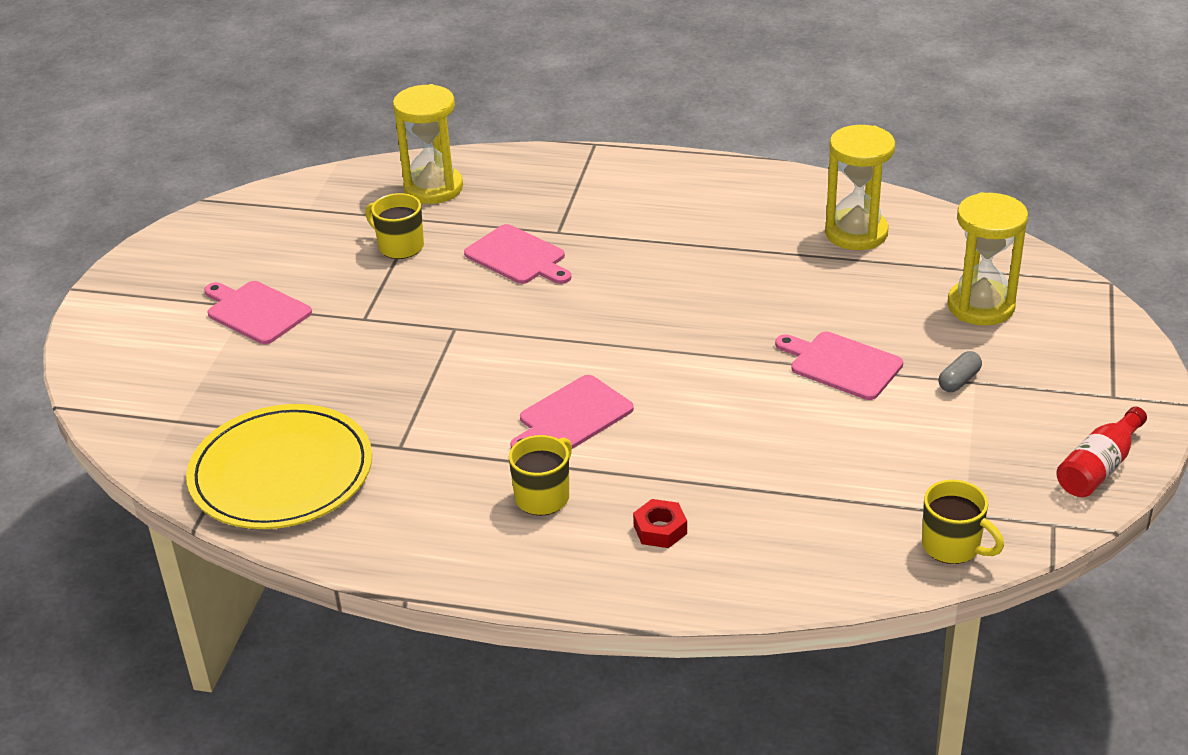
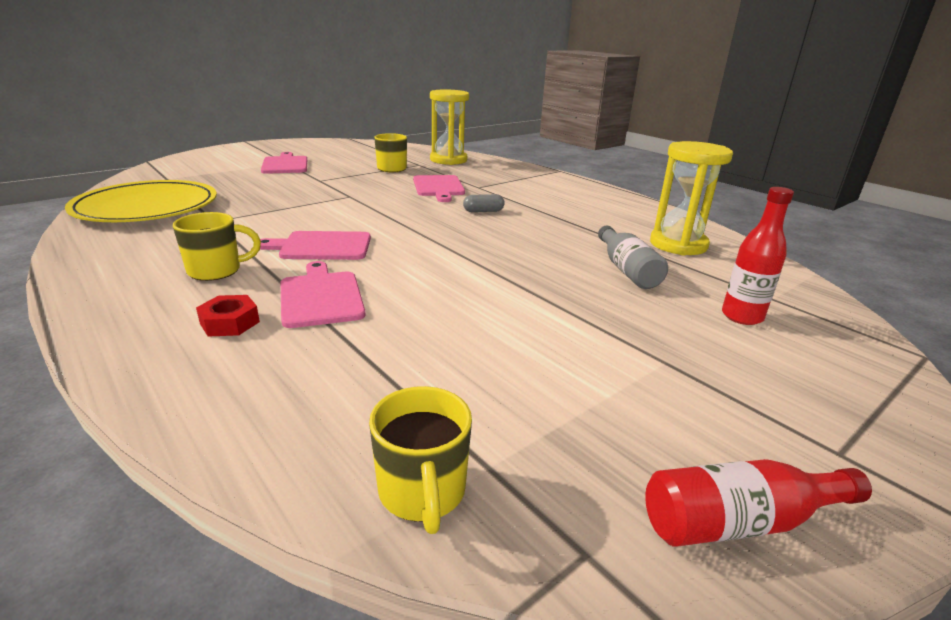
camera: 35 degrees right, 10 degrees down
pink cutting board [775,332,903,400] -> pink cutting board moved to [281,261,366,328]
grey capsule [938,351,982,392] -> grey capsule moved to [463,194,505,212]
yellow hourglass [948,192,1028,326] -> red bottle [722,187,794,325]
none -> grey bottle [598,225,668,289]

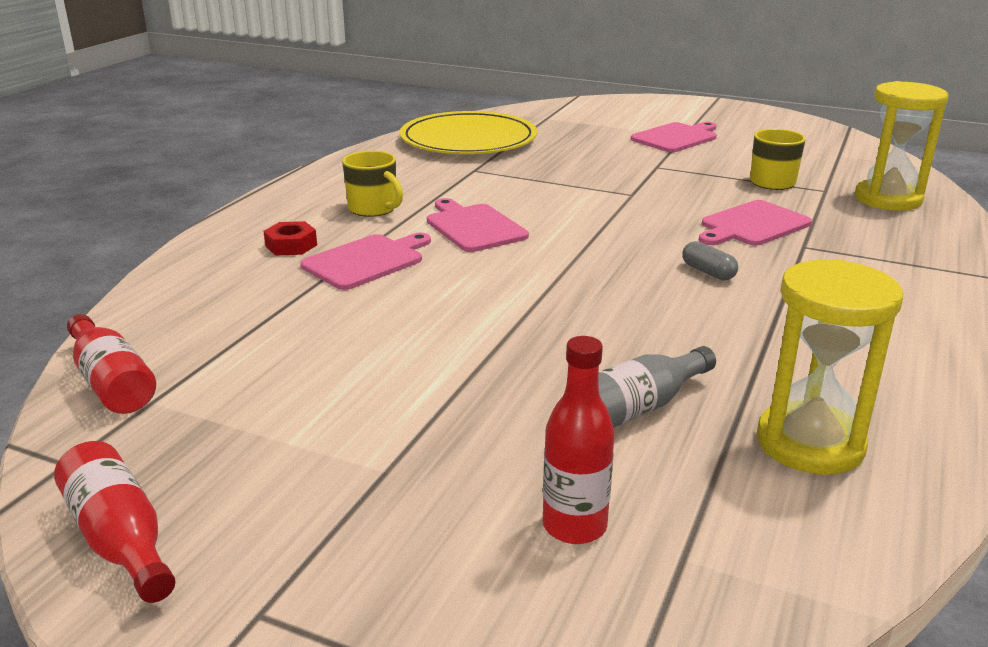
camera: 65 degrees right, 0 degrees up
yellow mug [369,386,472,534] -> red bottle [67,314,156,414]

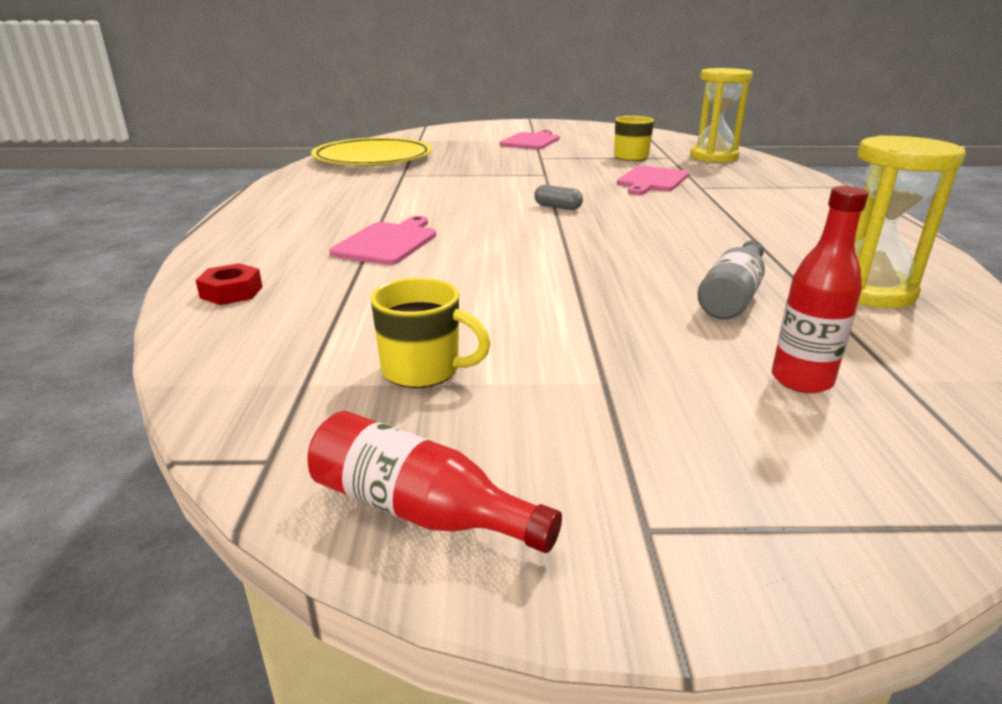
camera: 25 degrees left, 0 degrees up
red bottle [67,314,156,414] -> none
red nut [263,221,317,255] -> red nut moved to [196,263,262,305]
yellow mug [342,151,403,217] -> yellow mug moved to [371,278,491,388]
pink cutting board [427,198,529,252] -> none
grey capsule [682,241,738,280] -> grey capsule moved to [534,185,583,210]

